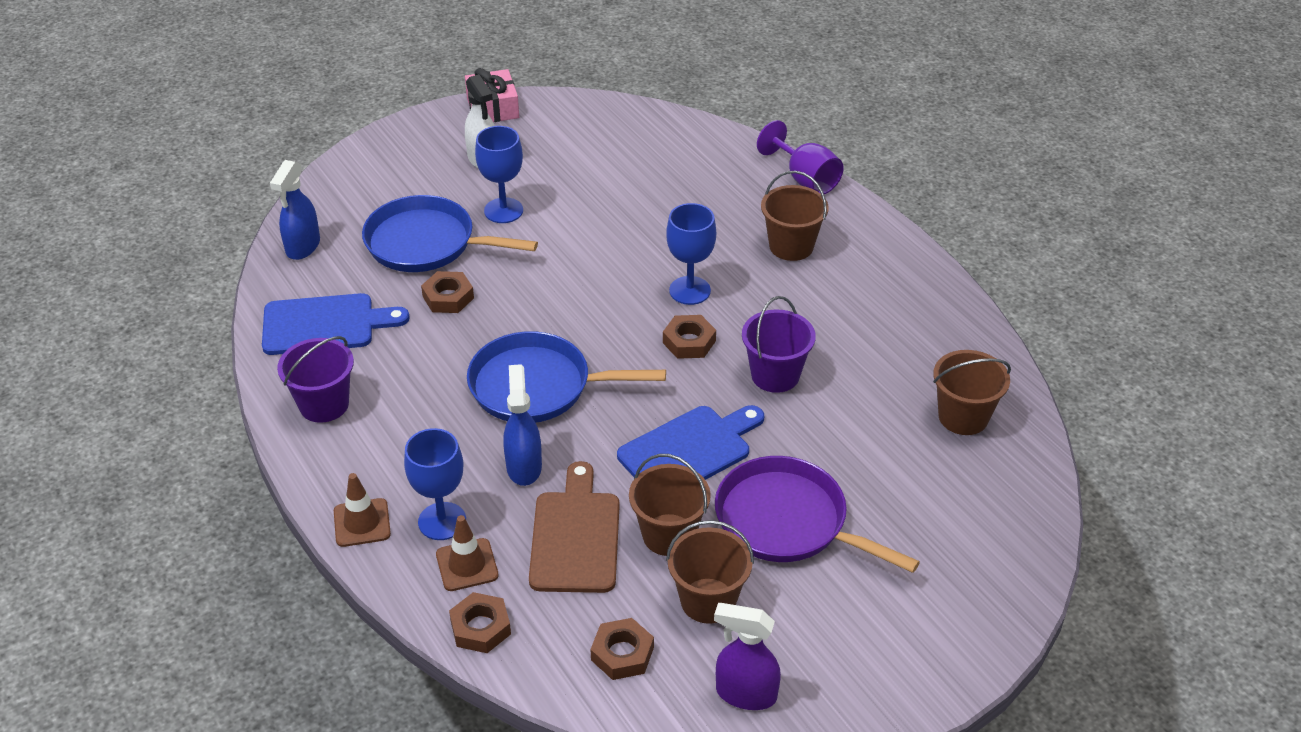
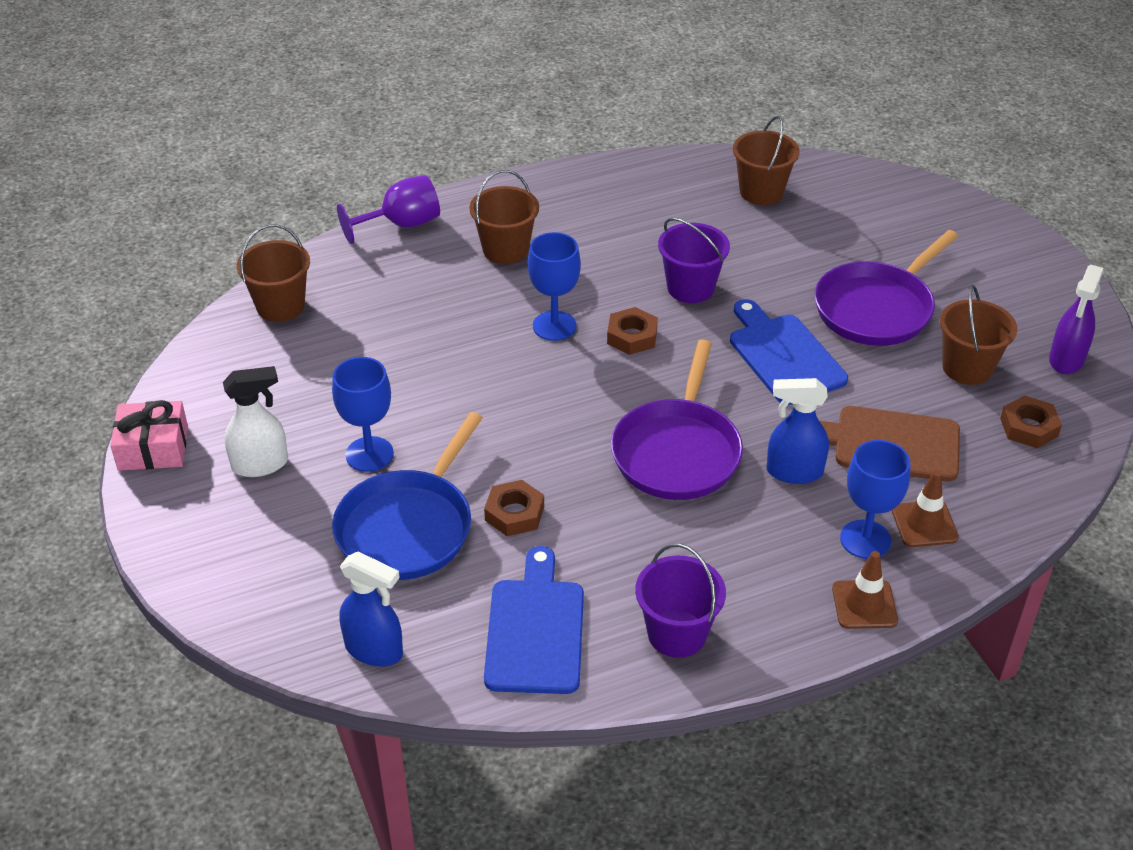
camera: 80 degrees left, 0 degrees up
brown nut [449,592,511,653] -> none
blue pan [467,331,666,423] -> purple pan [611,339,743,500]
brown bucket [629,454,711,556] -> brown bucket moved to [237,224,310,322]

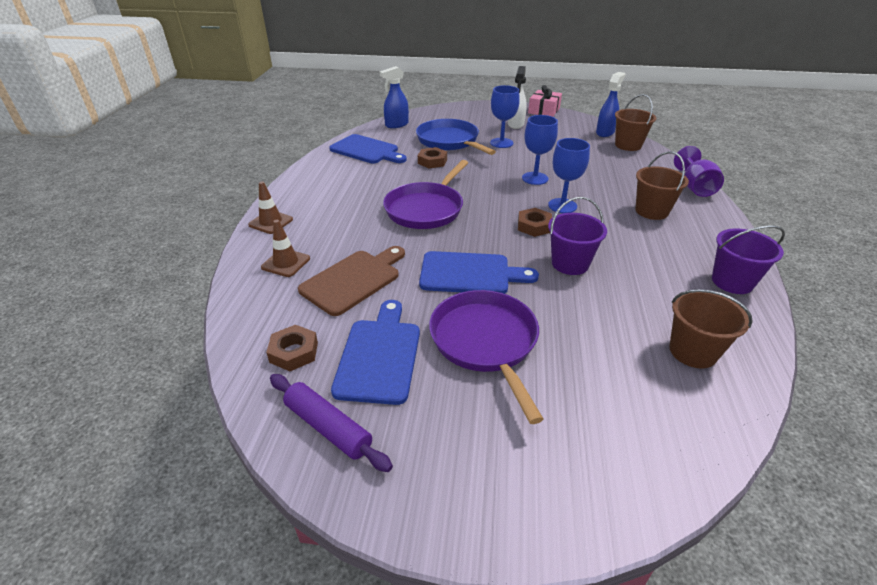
camera: 120 degrees right, 5 degrees down
purple pan [611,339,743,500] -> purple pan turned 105 degrees counterclockwise [383,160,468,229]
purple bucket [635,543,726,658] -> purple bucket moved to [712,225,785,294]
blue spray bottle [766,378,829,484] -> blue spray bottle moved to [596,72,626,137]
blue goblet [840,440,910,559] -> blue goblet moved to [522,115,558,185]
brown bucket [940,285,1017,385] -> blue cutting board [331,300,420,405]
purple spray bottle [1049,265,1103,374] -> purple rolling pin [270,374,393,472]

